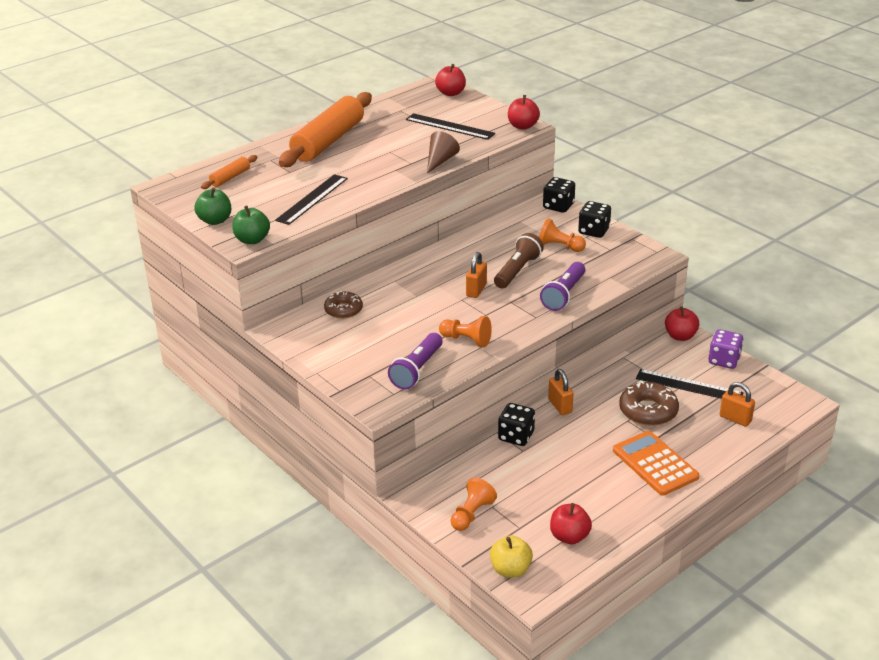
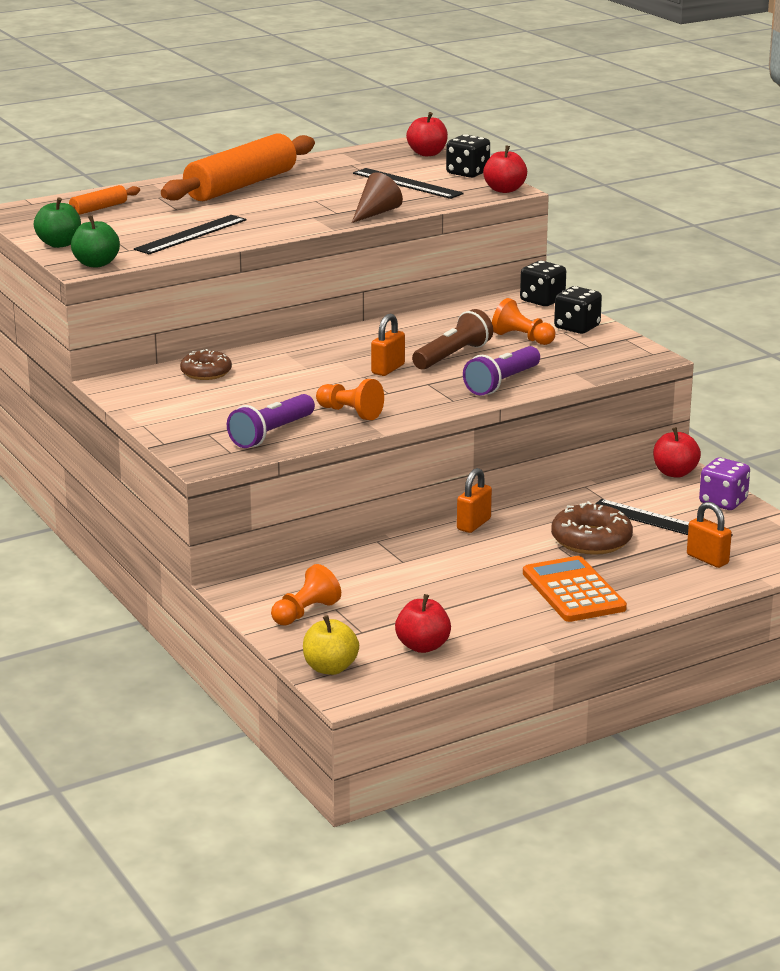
camera: 10 degrees right, 10 degrees down
black dice [498,403,535,446] -> black dice moved to [446,134,490,178]
orange padlock [548,369,573,415] -> orange padlock turned 45 degrees clockwise [457,468,492,533]

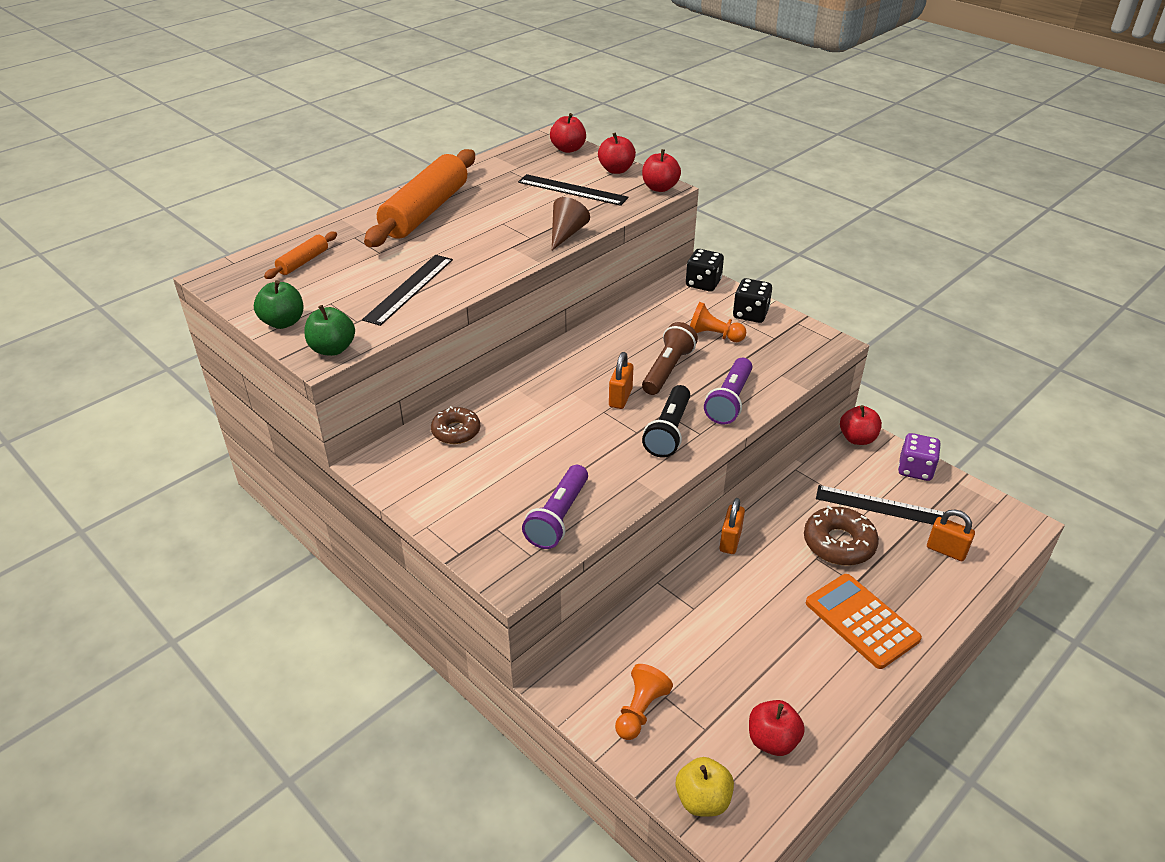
camera: 15 degrees left, 15 degrees up
orange pawn [316,379,384,420] -> none
black dice [446,134,490,178] -> red apple [598,132,636,174]
none -> black flashlight [642,385,690,458]

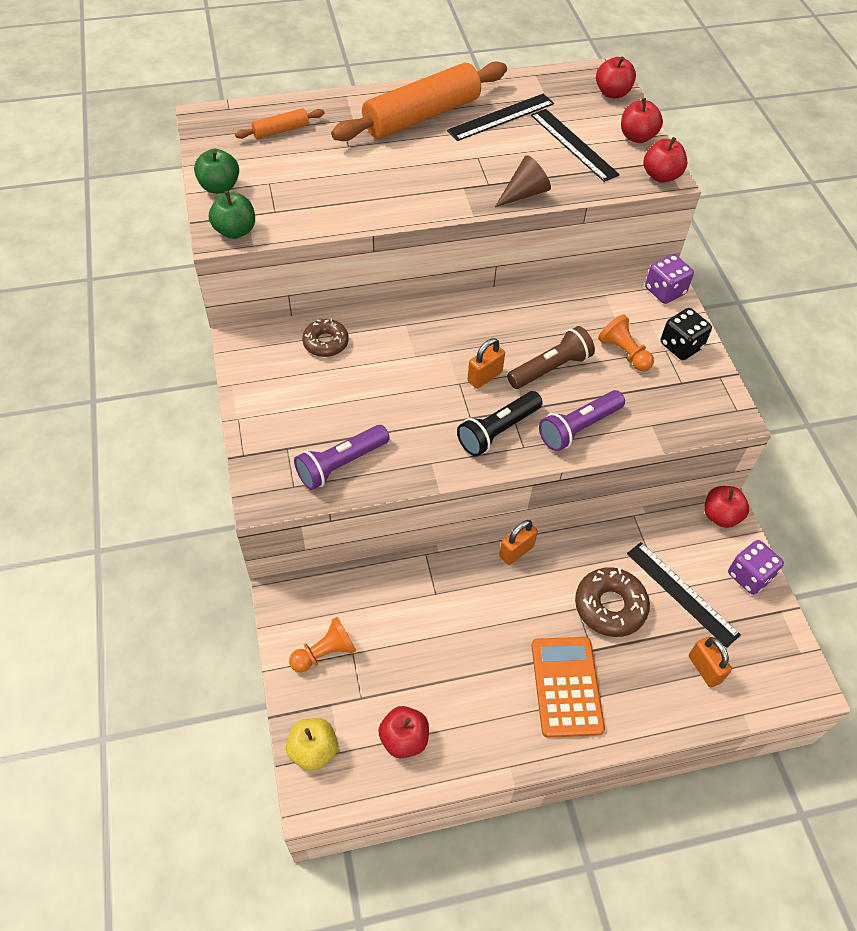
camera: 30 degrees right, 15 degrees up
black ruler [362,255,453,326] -> black ruler moved to [447,94,554,141]
black dice [686,249,724,292] -> purple dice [645,254,694,304]

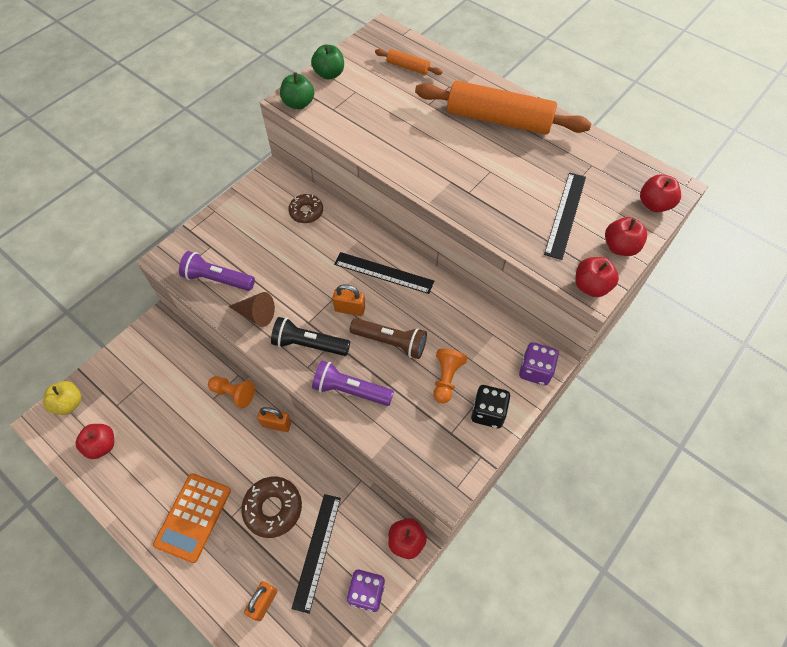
camera: 55 degrees right, 5 degrees up
orange pawn [289,617,357,673] -> orange pawn moved to [208,376,255,408]
black ruler [447,94,554,141] -> black ruler moved to [334,252,434,294]
brown cone [495,155,551,207] -> brown cone moved to [228,292,275,327]
orange calculator [531,637,605,738] -> orange calculator turned 150 degrees clockwise [153,473,231,563]

